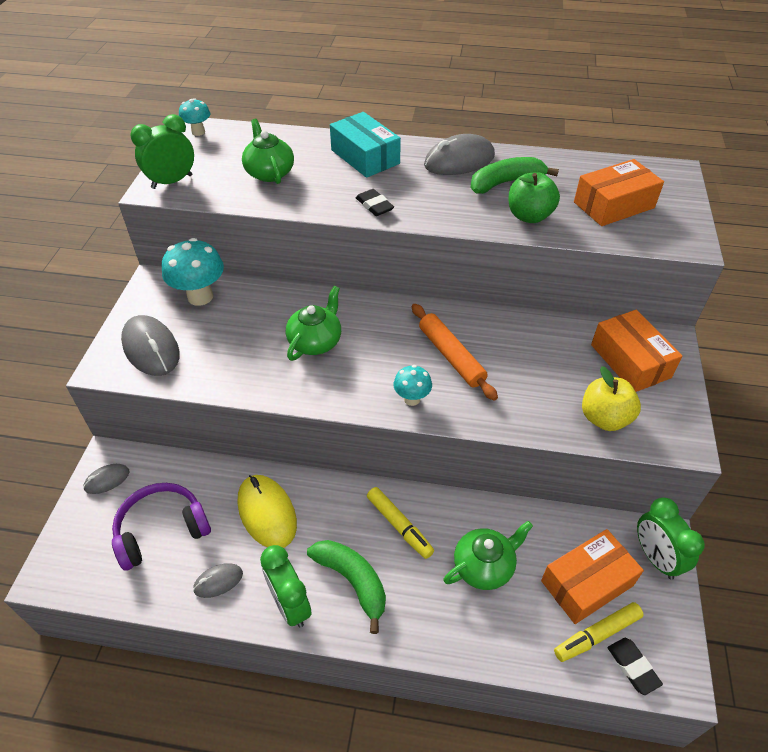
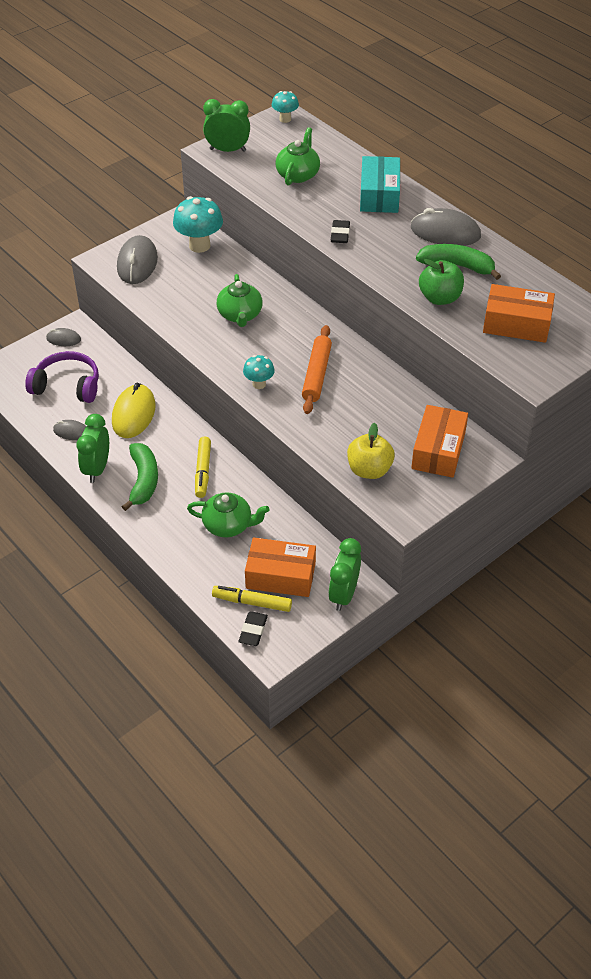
camera: 40 degrees right, 0 degrees up
green teapot [286,286,341,361] -> green teapot turned 105 degrees clockwise [216,274,263,327]

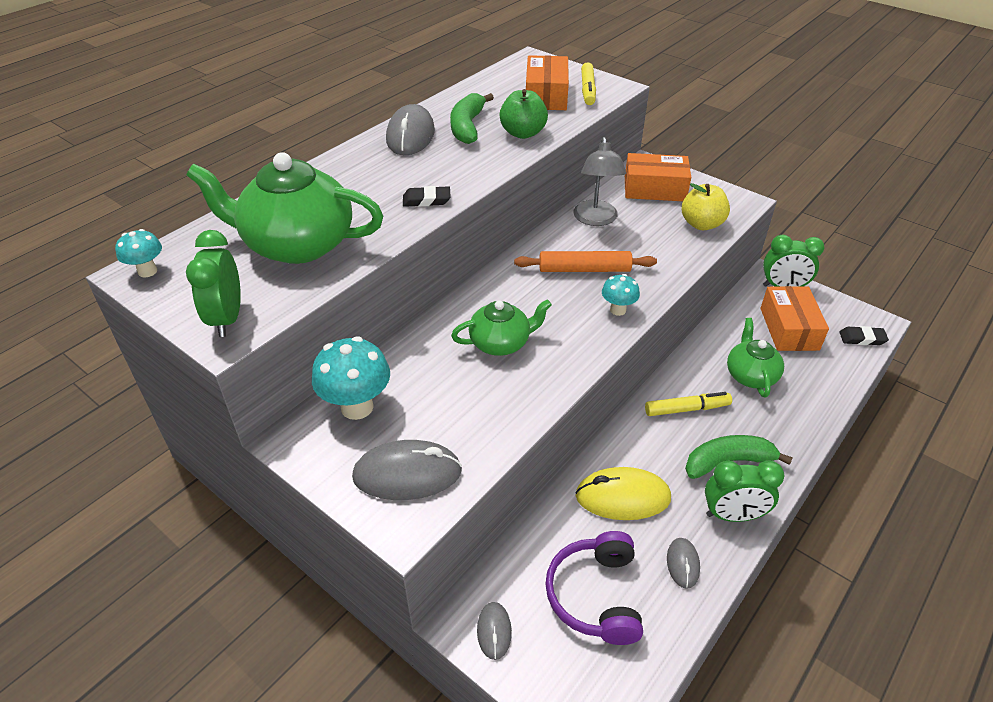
camera: 100 degrees left, 5 degrees down
yellow marker [212,586,292,612] -> yellow marker moved to [581,62,596,105]
green teapot [276,127,320,186] -> green teapot [186,152,383,264], size x1.76
turquoise box [360,156,400,213] -> none
none -> grey lamp [573,137,626,226]

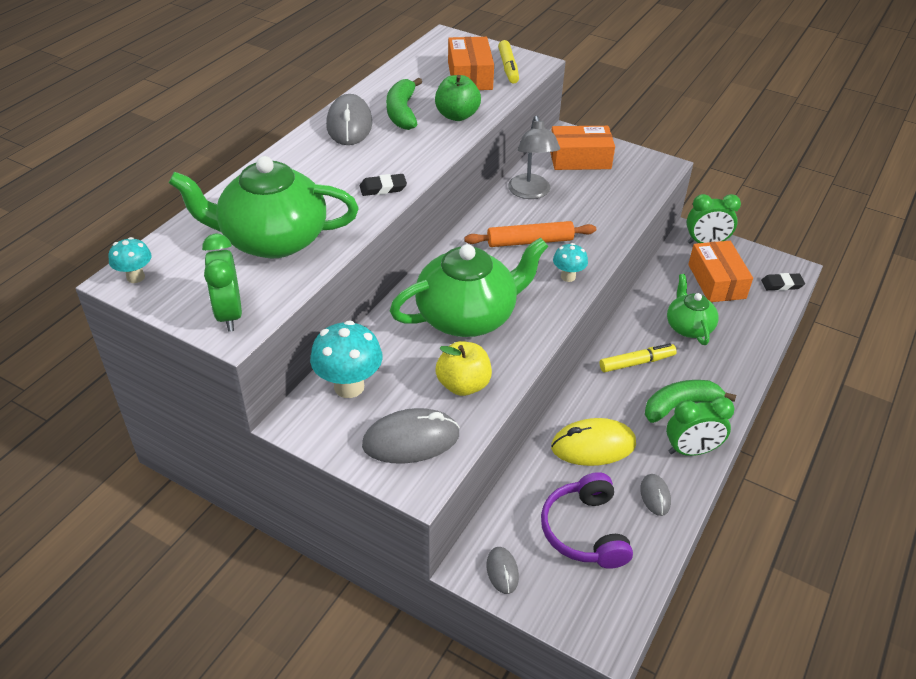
camera: 10 degrees left, 0 degrees up
green teapot [451,299,552,356] -> green teapot [390,237,549,337], size x1.76
yellow apple [682,183,730,230] -> yellow apple moved to [435,341,492,396]

